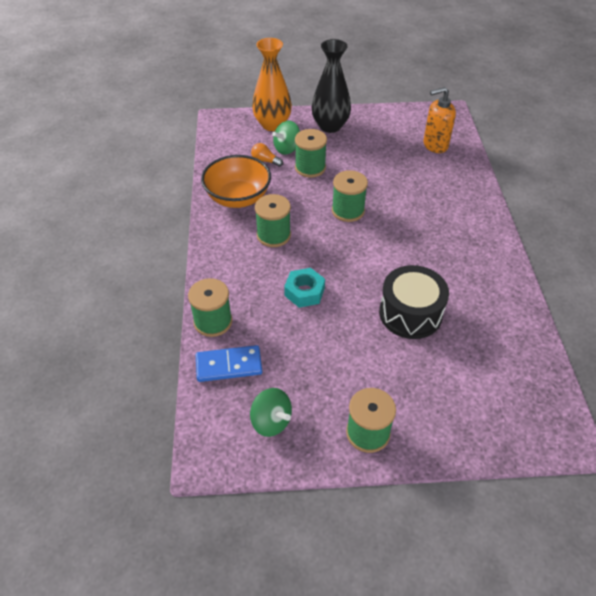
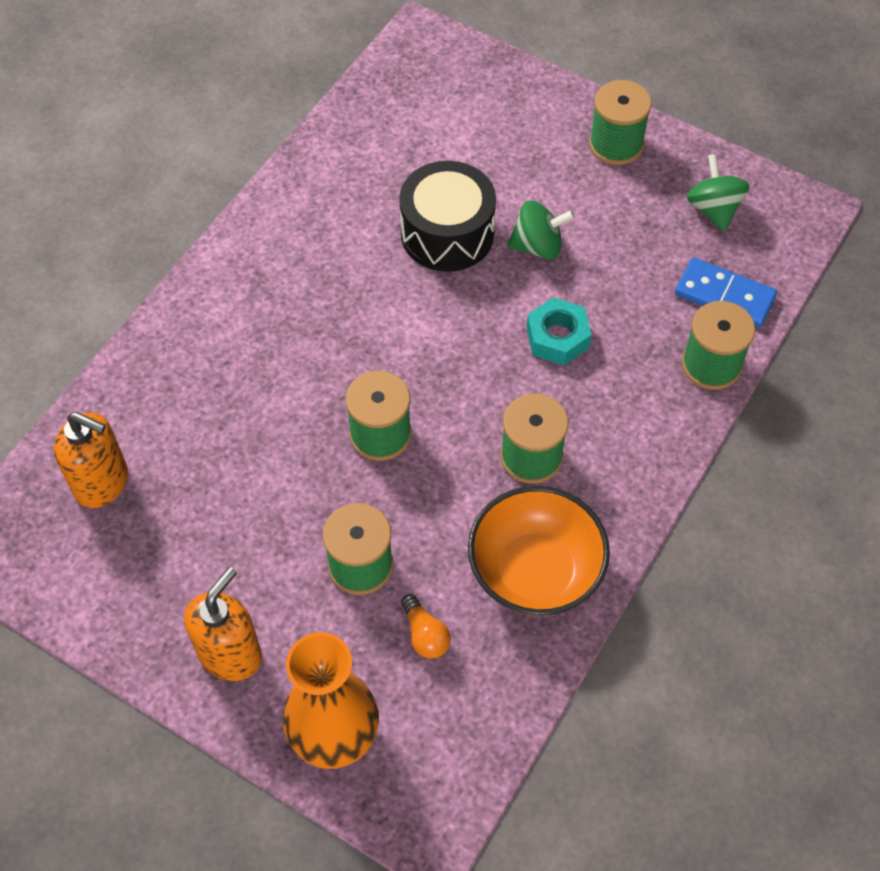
camera: 145 degrees left, 10 degrees up
green spinning top [272,121,300,155] -> green spinning top moved to [507,201,575,260]
black vase [312,39,351,133] -> orange soap dispenser [184,567,262,681]

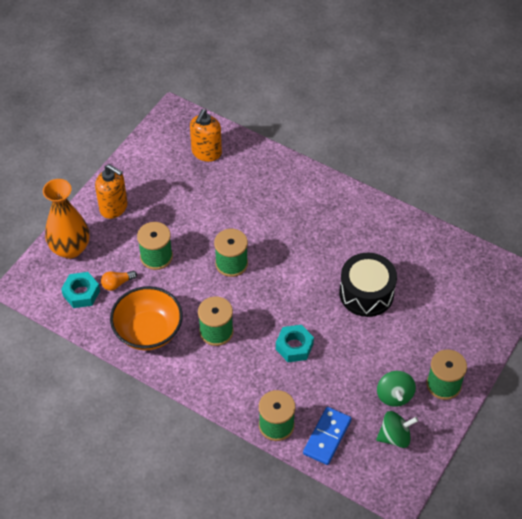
camera: 90 degrees right, 5 degrees down
green spinning top [507,201,575,260] -> green spinning top moved to [377,371,416,407]
none -> turquoise nut [61,272,100,308]

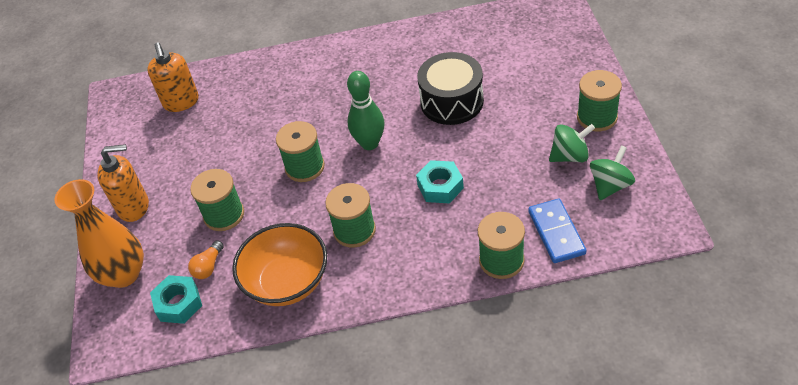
camera: 35 degrees left, 5 degrees down
green spinning top [377,371,416,407] -> green spinning top turned 60 degrees counterclockwise [549,124,595,162]
none -> green bowling pin [347,71,385,150]

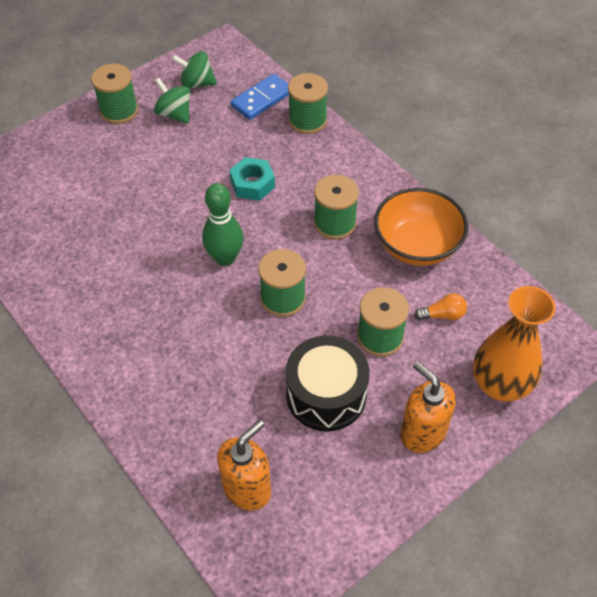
camera: 125 degrees left, 5 degrees up
turquoise nut [150,275,202,324] -> none
black drum [417,52,484,125] -> black drum moved to [286,335,369,431]

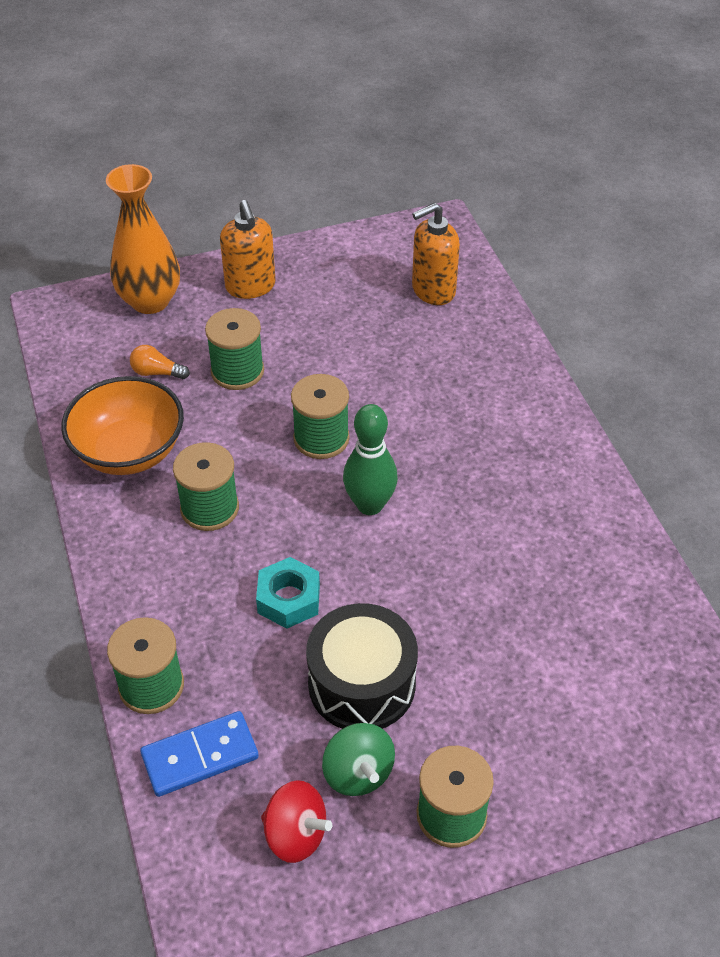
camera: 160 degrees left, 5 degrees down
green spinning top [172,51,217,89] -> red spinning top [261,780,332,863]
black drum [286,335,369,431] -> black drum moved to [306,603,418,729]

